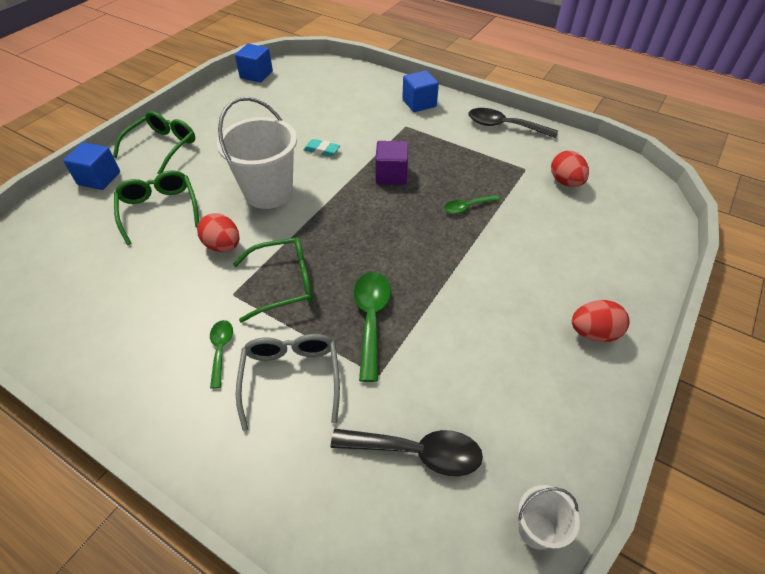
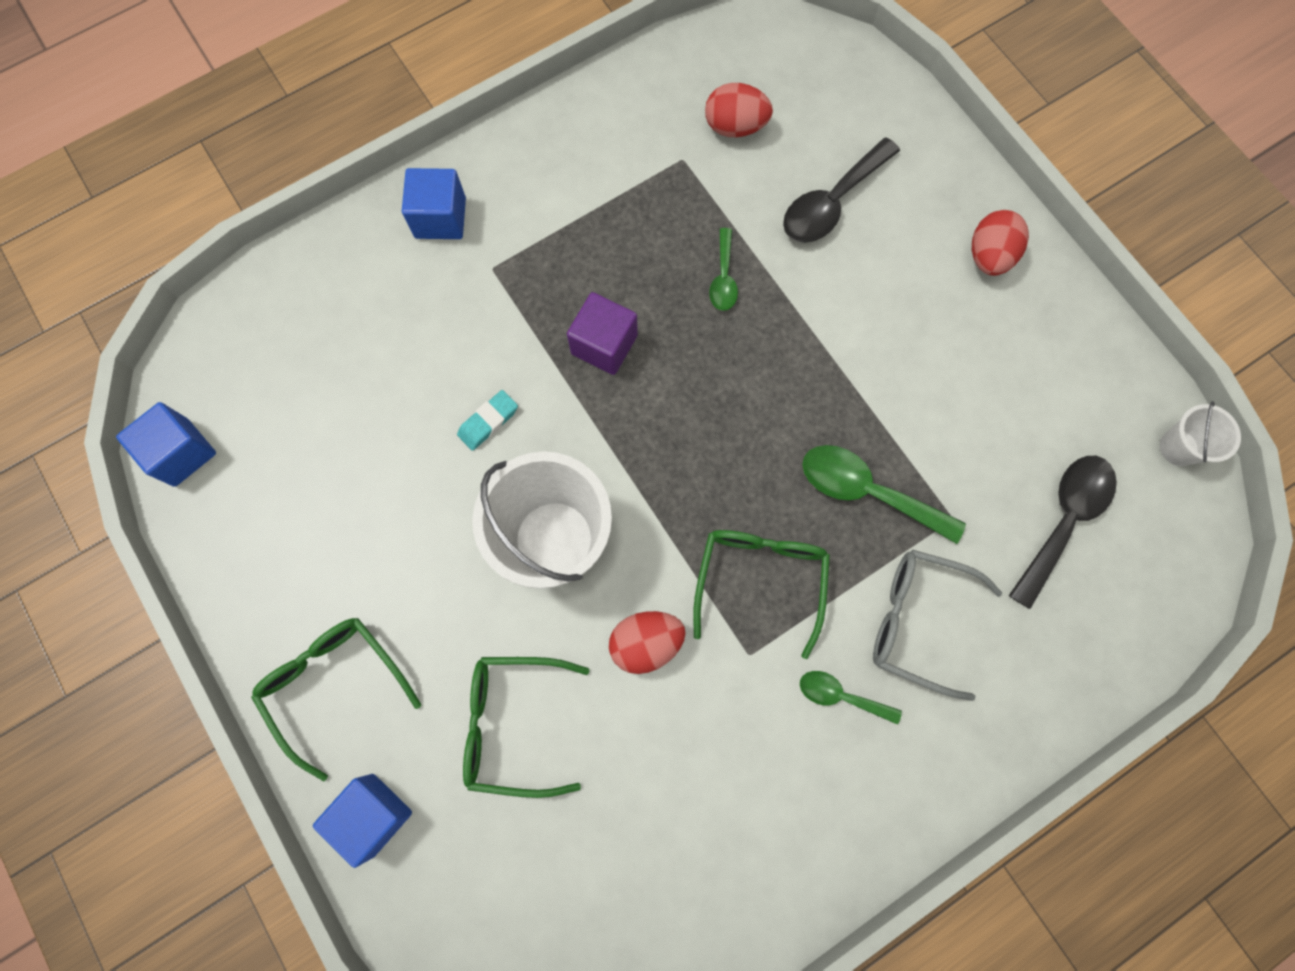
camera: 65 degrees left, 25 degrees up
black spoon [469,108,558,138] -> black spoon moved to [783,137,900,243]

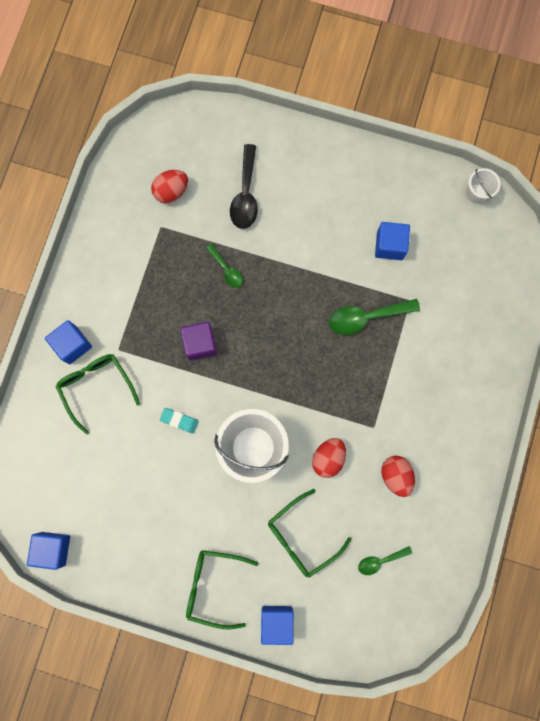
camera: 40 degrees left, 5 degrees up
turquoise eraser [457,390,518,451] -> turquoise eraser turned 75 degrees counterclockwise [160,408,198,434]
green glasses [693,530,830,659] -> green glasses moved to [55,354,140,434]
green spoon [800,671,902,725] -> green spoon moved to [358,546,412,575]
grey glasses [873,550,1002,701] -> none
red egg [972,210,1029,276] -> red egg moved to [381,456,415,497]
black spoon [1009,456,1117,609] -> none
none -> blue cube [375,222,410,260]

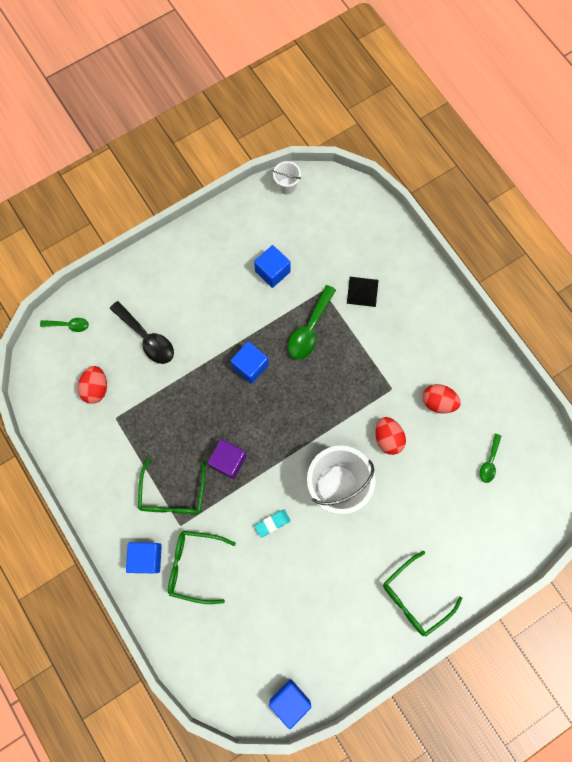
camera: 50 degrees left, 5 degrees down
green spoon [206,244,243,288] -> green spoon moved to [40,318,89,332]
blue cube [261,606,294,645] -> blue cube moved to [230,341,269,384]
green glasses [268,489,351,578] -> green glasses moved to [138,457,205,514]
none -> black pyramid [347,277,378,307]

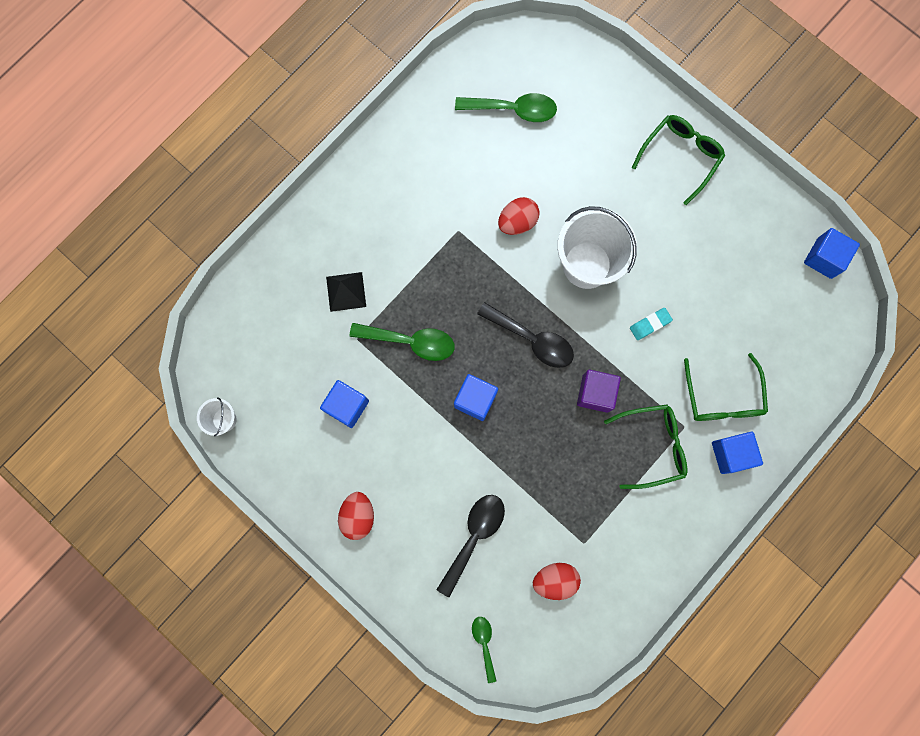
camera: 105 degrees left, 5 degrees up
turquoise eraser [254,510,290,537] -> turquoise eraser turned 75 degrees counterclockwise [630,308,673,340]
green glasses [383,551,462,636] -> green glasses turned 90 degrees counterclockwise [632,115,725,205]
red egg [422,384,461,413] -> red egg moved to [338,492,374,540]
green spoon [479,434,501,483] -> green spoon [455,93,557,122], size x1.73
none -> black spoon [477,302,574,368]

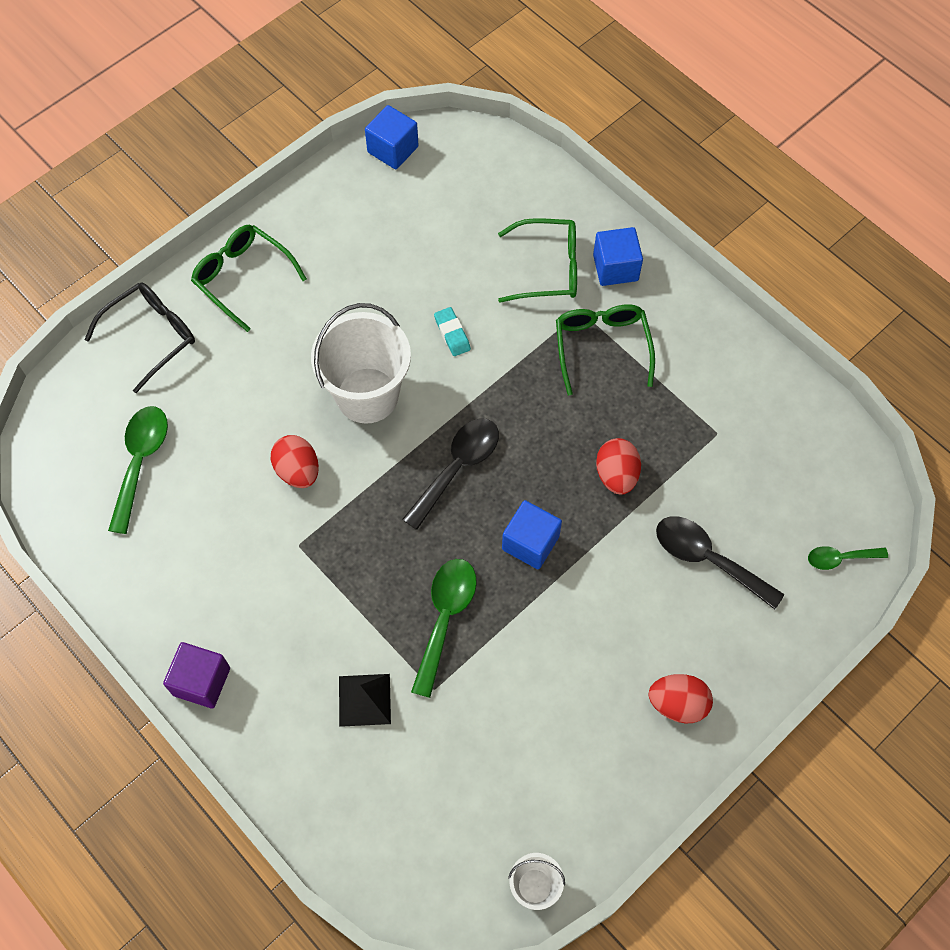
camera: 85 degrees left, 15 degrees down
blue cube [320,380,369,428] -> none
red egg [533,563,581,600] -> red egg moved to [596,438,641,495]
purple cube [577,370,621,413] -> purple cube moved to [163,642,230,708]
none -> black glasses [84,282,195,393]

